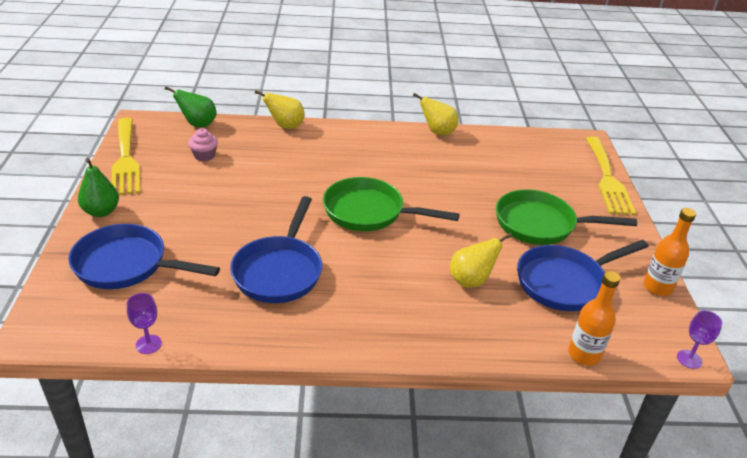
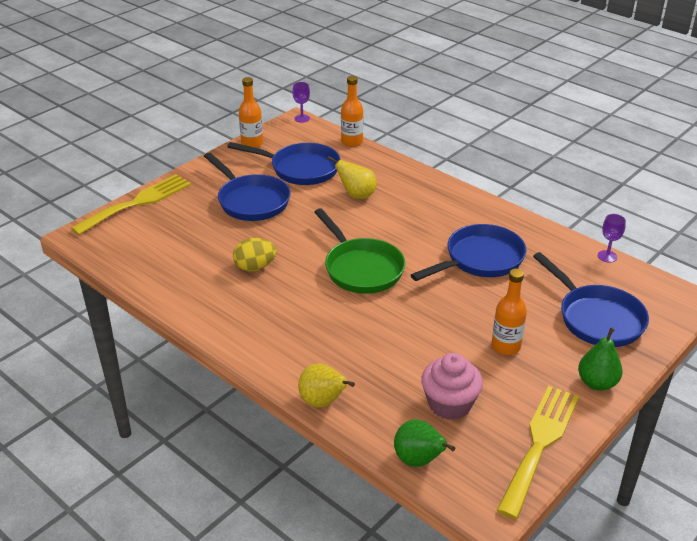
camera: 135 degrees left, 0 degrees up
pink cupcake [188,128,218,161] -> pink cupcake [421,353,483,420], size x1.65
yellow pear [413,93,458,135] -> none
green pan [496,189,637,245] -> blue pan [204,153,291,221]
none -> yellow egg [233,238,277,271]
none -> orange bottle [492,269,527,355]

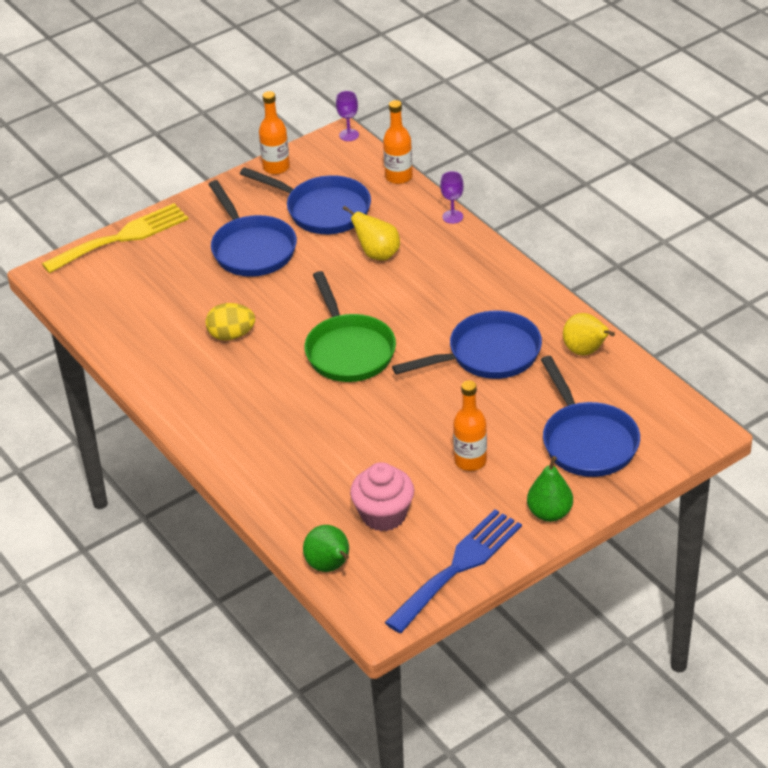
camera: 15 degrees right, 5 degrees up
yellow pear [298,364,355,408] -> yellow pear moved to [563,313,615,356]
yellow fork [497,386,579,519] -> blue fork [385,509,522,633]
purple goblet [598,214,626,263] -> purple goblet moved to [440,171,464,224]

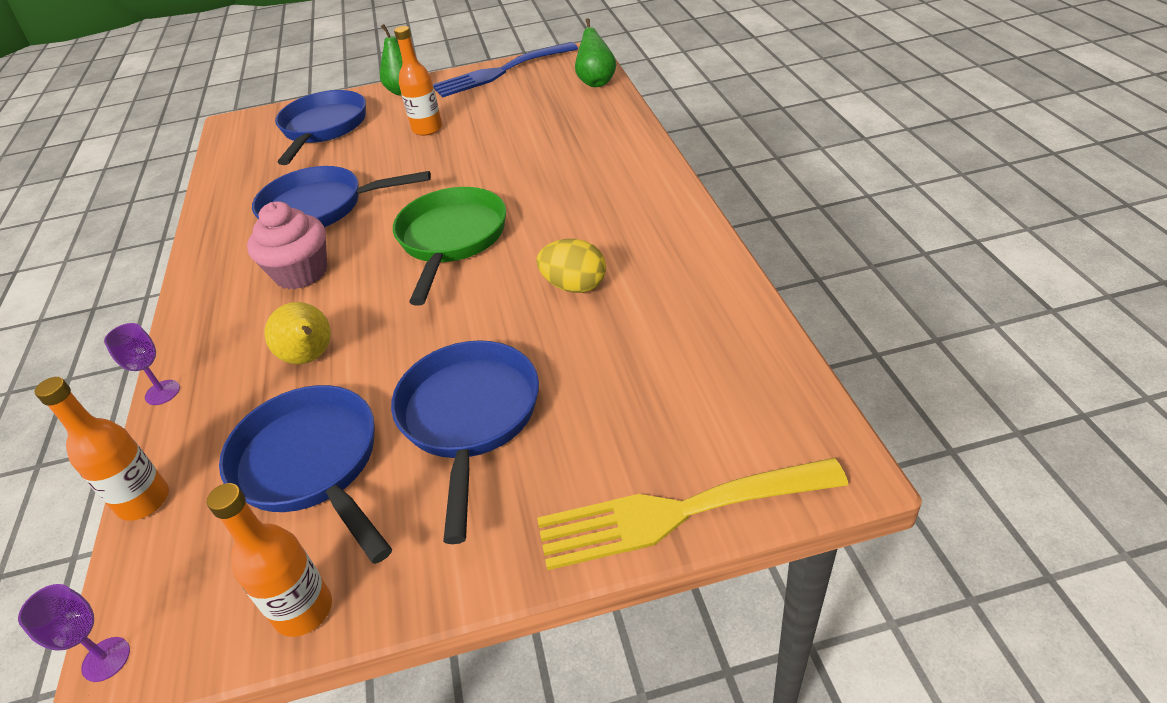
camera: 155 degrees left, 0 degrees up
pink cupcake [350,462,414,531] -> pink cupcake moved to [247,201,327,289]
yellow pear [563,313,615,356] -> none

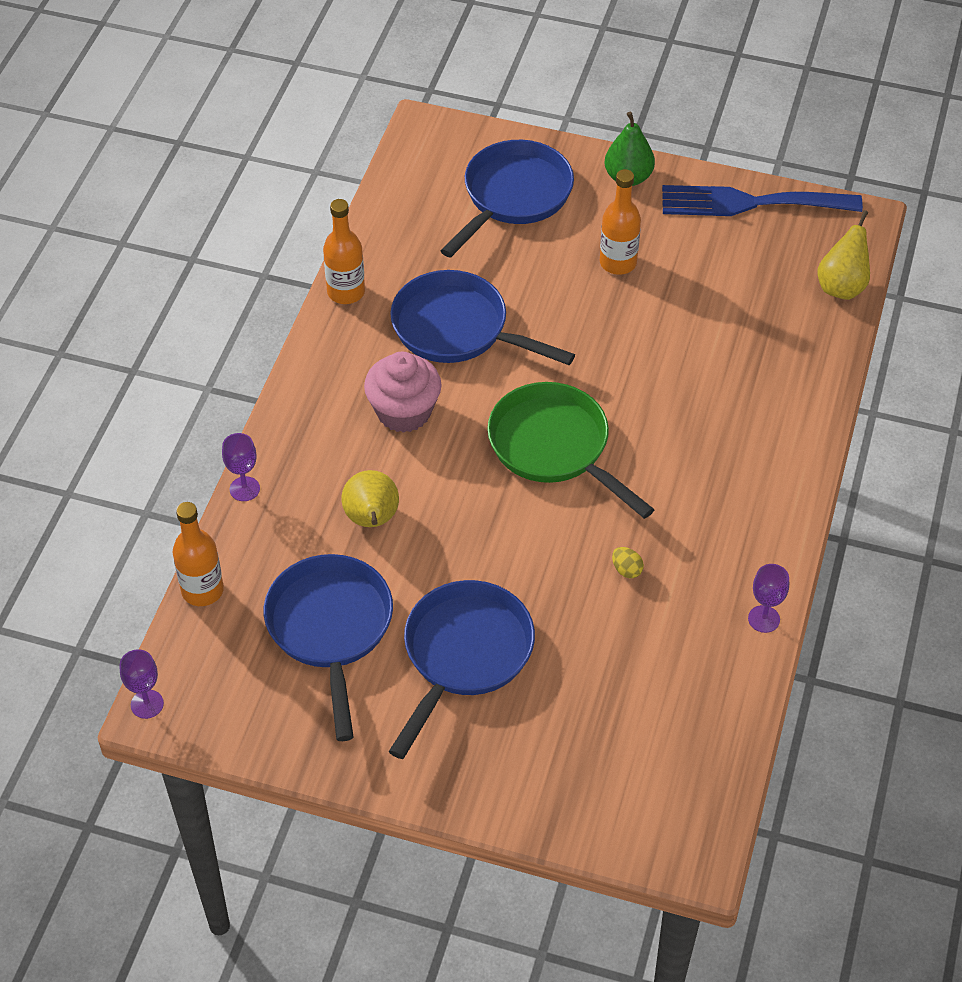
camera: 25 degrees right, 10 degrees up
orange bottle [207,483,332,637] -> orange bottle moved to [323,199,365,304]
green pan [393,187,506,306] -> green pan turned 75 degrees counterclockwise [487,382,655,519]
yellow egg [536,239,606,293] -> yellow egg [612,547,644,578], size x0.52
yellow fork [537,458,848,570] -> none
green pear [575,18,616,87] -> yellow pear [818,210,870,300]
none -> purple goblet [748,564,789,633]

